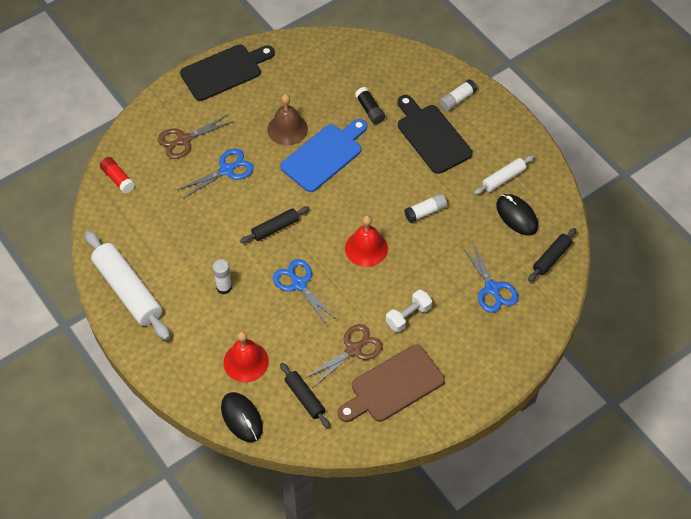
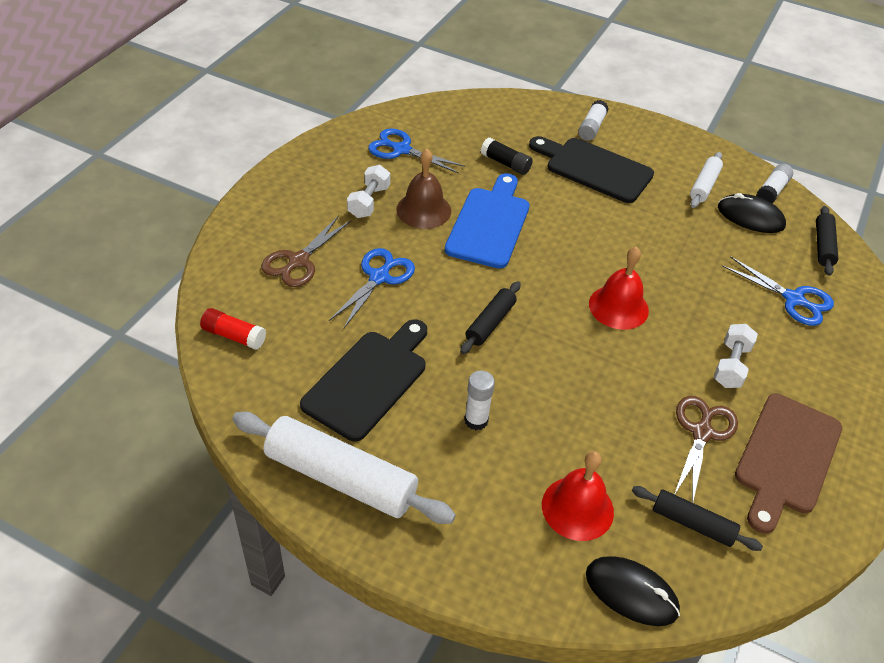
camera: 30 degrees left, 10 degrees down
black cutting board [180,45,275,101] -> black cutting board moved to [300,319,427,442]
blue scissors [273,259,338,326] -> blue scissors moved to [368,129,465,174]
white glue stick [404,193,447,223] -> white glue stick moved to [756,164,793,203]
none -> white dumbbell [347,165,390,218]

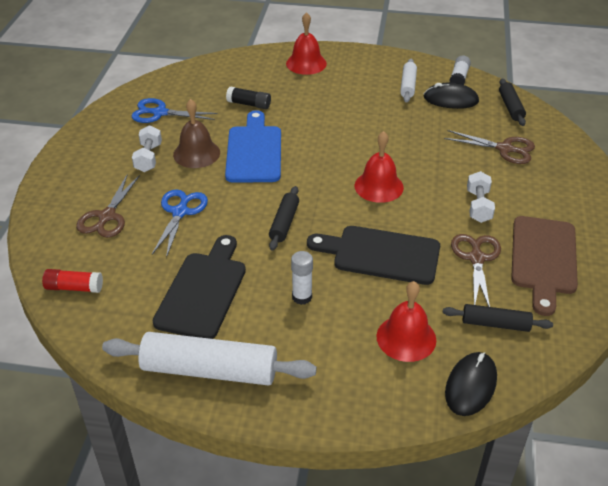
camera: 15 degrees left, 5 degrees down
black cutting board [529,136,654,203] -> black cutting board moved to [307,226,440,285]
white glue stick [578,100,608,141] -> red bell [286,12,327,75]
black mouse [586,556,680,626] -> black mouse turned 75 degrees counterclockwise [445,352,497,416]
blue scissors [722,256,834,326] -> brown scissors [444,130,535,164]

